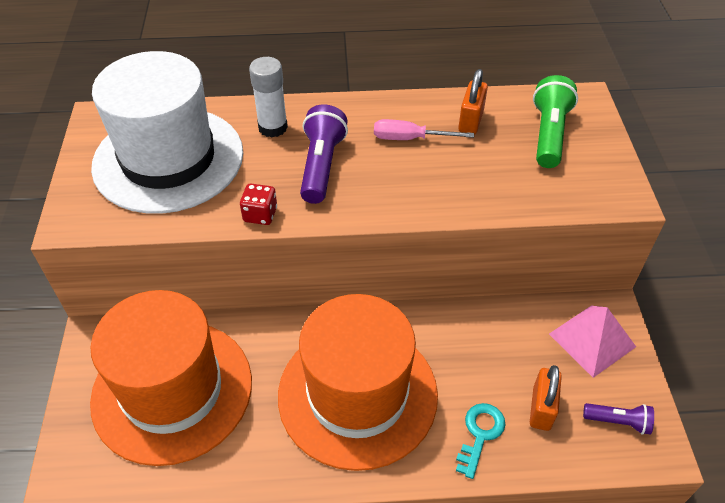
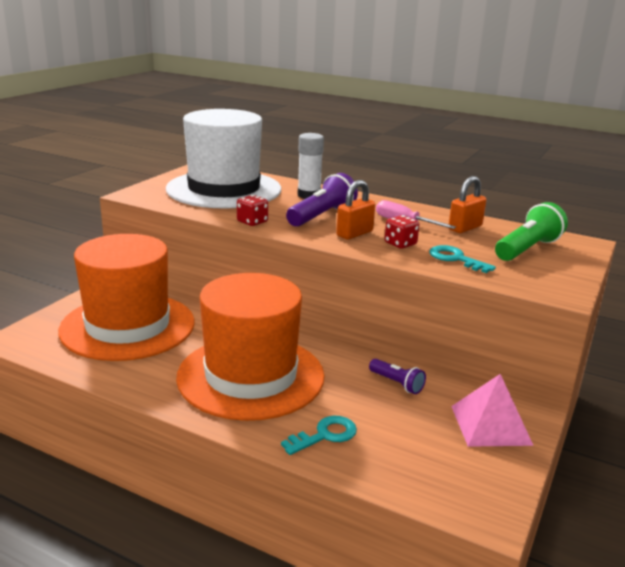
camera: 30 degrees right, 25 degrees down
orange padlock [530,365,562,431] -> orange padlock moved to [336,180,375,240]
purple flashlight [583,403,654,435] -> purple flashlight moved to [369,359,426,394]
none -> red dice [385,215,420,249]
none -> turquoise key [429,245,496,273]

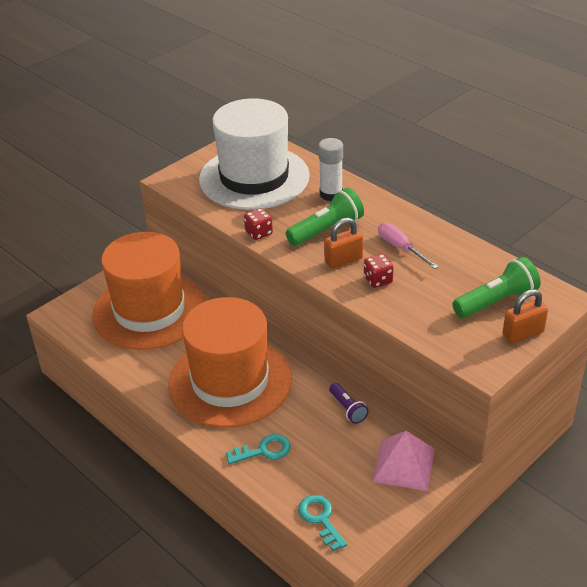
camera: 20 degrees right, 15 degrees up
purple flashlight [286,173,358,227] -> green flashlight [286,188,364,246]
turquoise key [429,245,496,273] -> turquoise key moved to [298,495,347,551]
orange padlock [449,176,486,233] -> orange padlock moved to [503,289,548,343]

